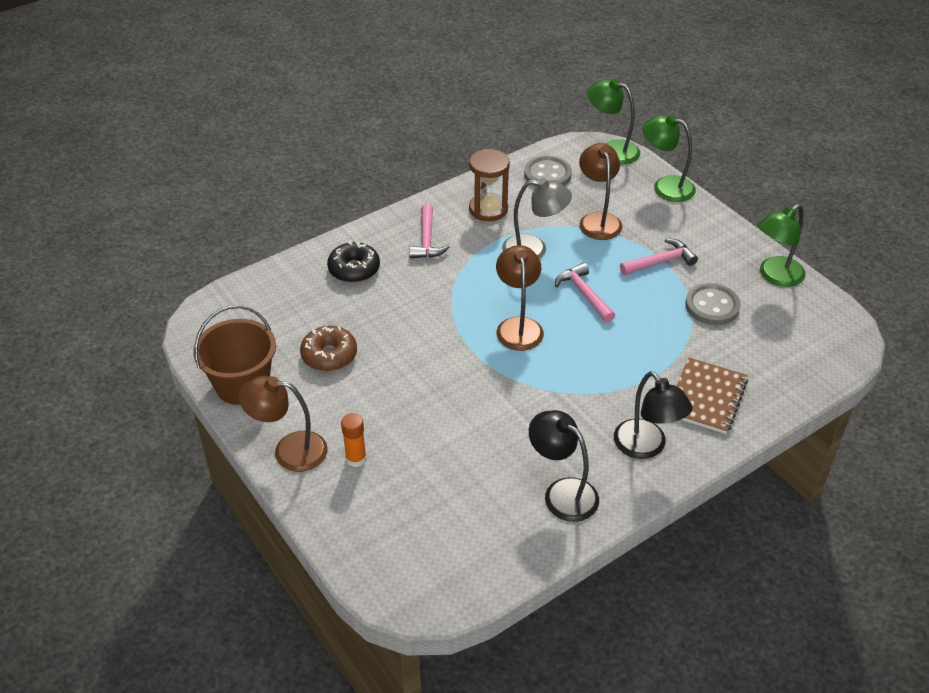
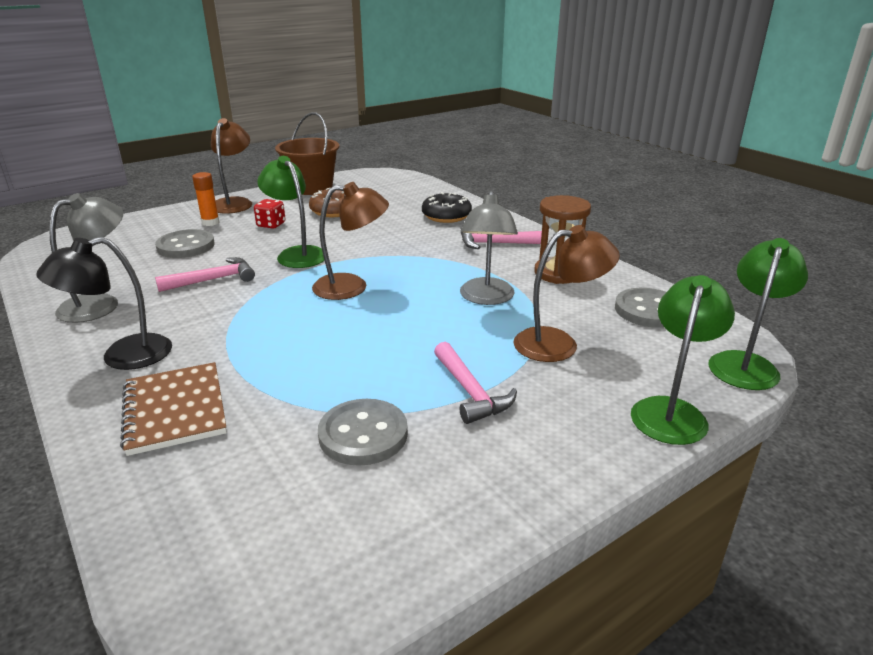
camera: 90 degrees right, 15 degrees down
black lamp [529,410,599,522] -> grey lamp [49,193,123,323]
pink hammer [555,263,615,323] -> pink hammer moved to [155,257,255,292]
brown notebook [677,357,748,434] -> brown notebook turned 45 degrees clockwise [120,362,227,456]
green lamp [758,204,806,287] -> green lamp moved to [257,156,324,268]
none -> grey button [155,229,215,258]
none -> red dice [254,199,285,229]

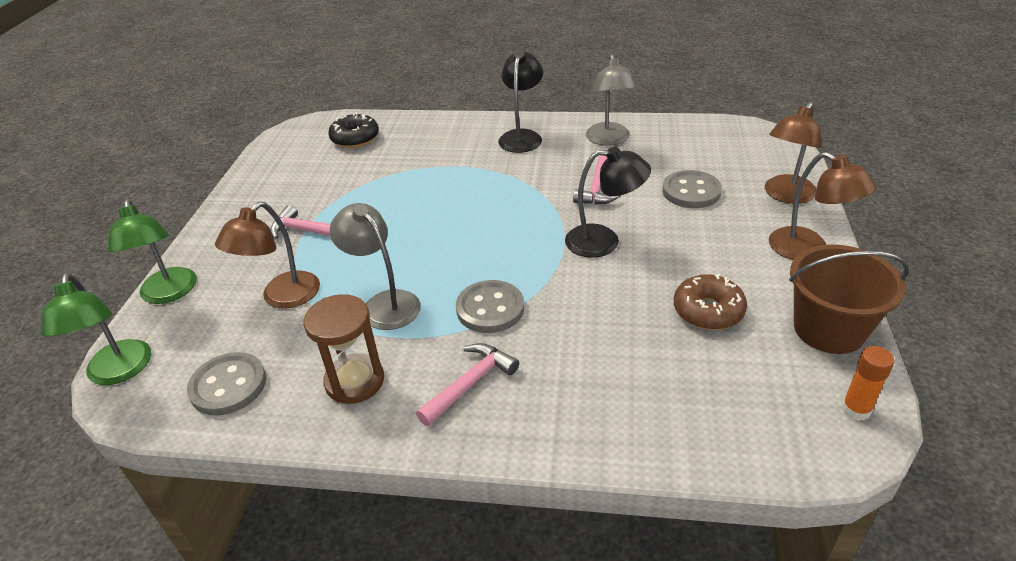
camera: 135 degrees right, 10 degrees up
brown notebook [120,362,227,456] -> none
orange glue stick [192,172,219,226] -> orange glue stick moved to [841,346,895,421]
red dice [254,199,285,229] -> none
green lamp [257,156,324,268] -> black lamp [565,147,651,258]
brown lamp [312,182,389,300] -> brown lamp moved to [765,102,822,204]
grey button [318,399,408,466] -> grey button moved to [456,280,524,333]
black donut [422,192,472,223] -> black donut moved to [328,112,379,148]

